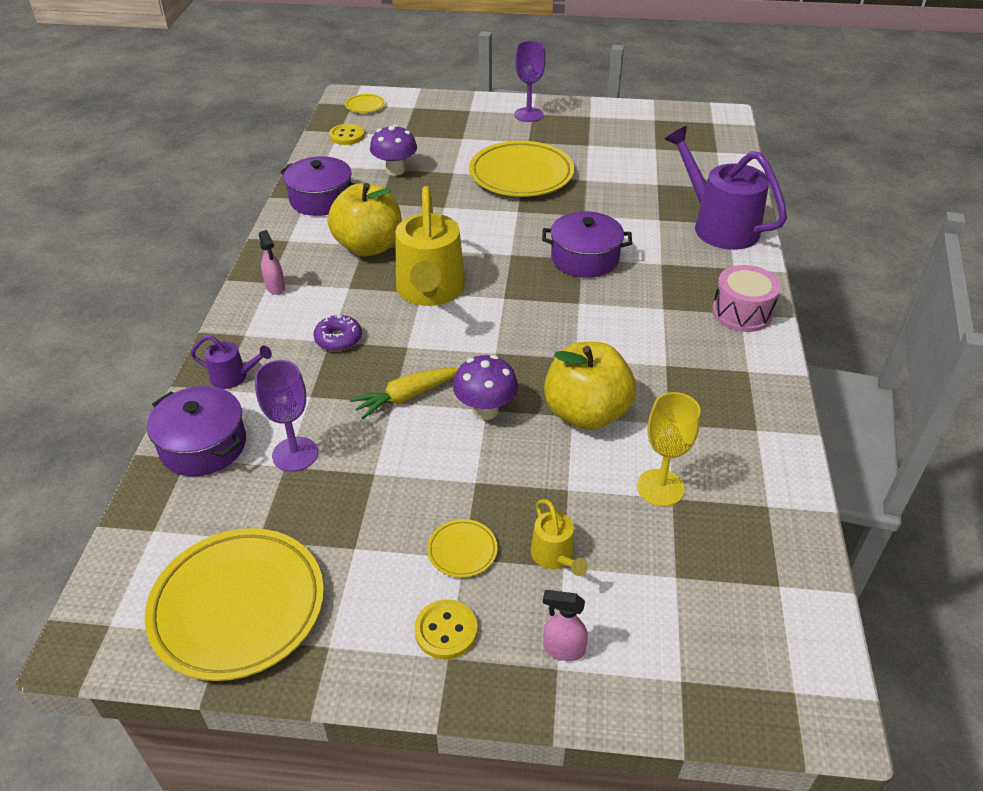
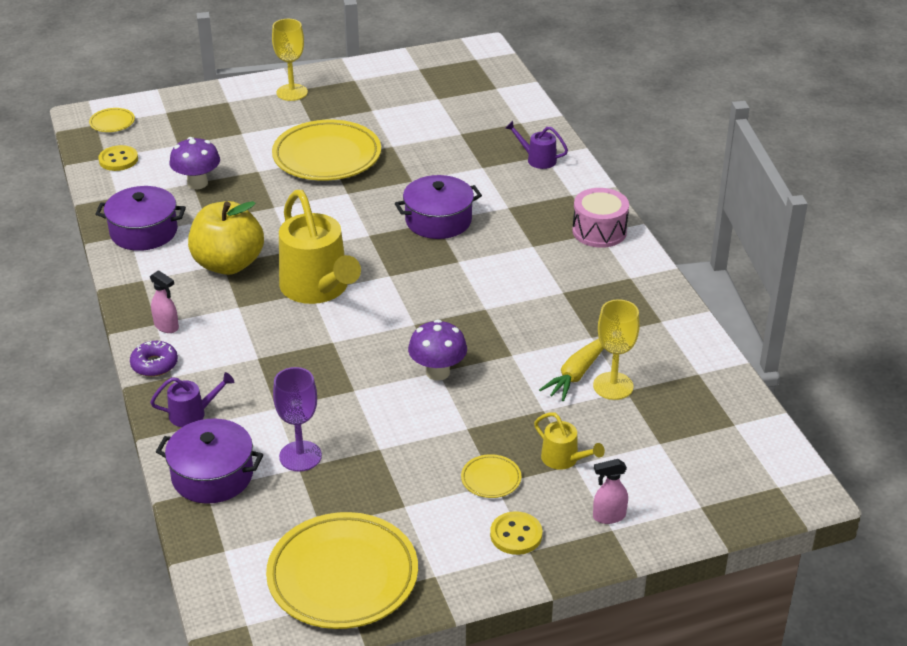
camera: 25 degrees left, 5 degrees down
purple donut [313,315,362,351] -> purple donut moved to [130,341,178,377]
yellow carrot [350,367,459,419] -> yellow carrot moved to [539,339,604,401]
purple goblet [514,41,546,122] -> yellow goblet [272,19,308,101]
yellow apple [544,342,636,430] -> none
purple watering can [664,126,787,250] -> purple watering can [505,121,568,169], size x0.46

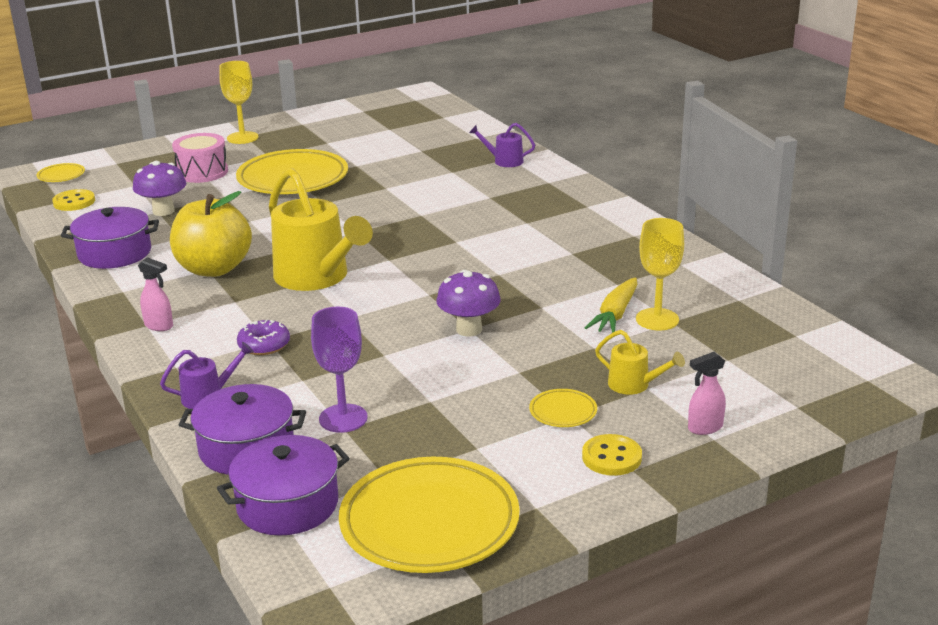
camera: 10 degrees left, 10 degrees down
purple donut [130,341,178,377] -> purple donut moved to [237,319,290,355]
purple pot [395,175,482,239] -> purple pot moved to [217,435,350,536]
pink drum [572,188,629,248] -> pink drum moved to [172,133,228,183]

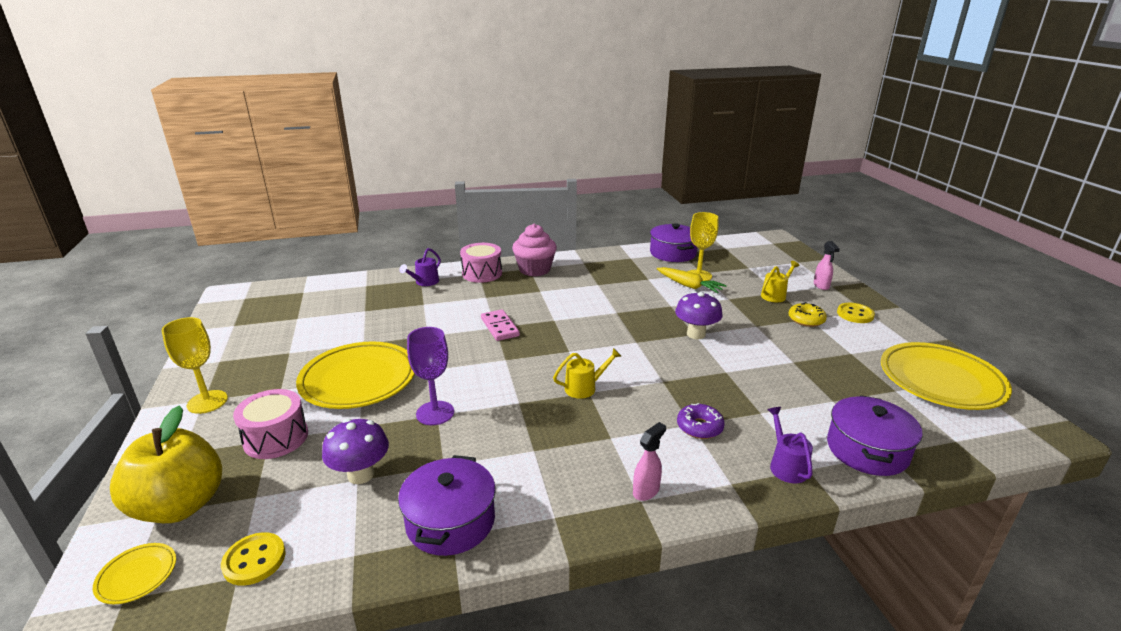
camera: 75 degrees left, 0 degrees up
yellow apple [170,191,252,277] -> yellow apple moved to [110,406,222,523]
purple pot [217,435,350,536] -> purple pot moved to [650,223,698,262]
yellow watering can [269,168,373,291] -> yellow watering can [553,348,621,399], size x0.46
purple goblet [311,307,368,433] -> purple goblet moved to [407,327,454,425]
yellow plate [529,389,597,427] -> yellow donut [788,302,827,327]
none -> pink drum [460,243,502,283]
none -> pink domino [481,309,520,341]
none -> pink cupcake [512,224,557,276]

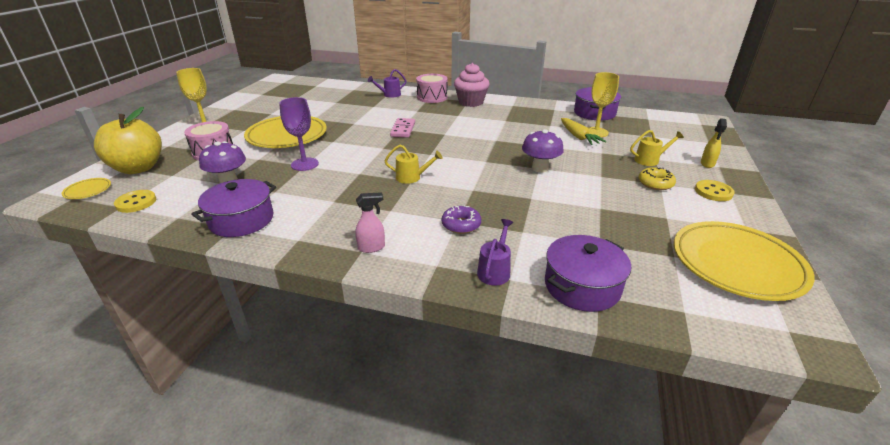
camera: 30 degrees right, 5 degrees up
pink spray bottle [814,241,840,290] -> yellow spray bottle [701,118,727,168]

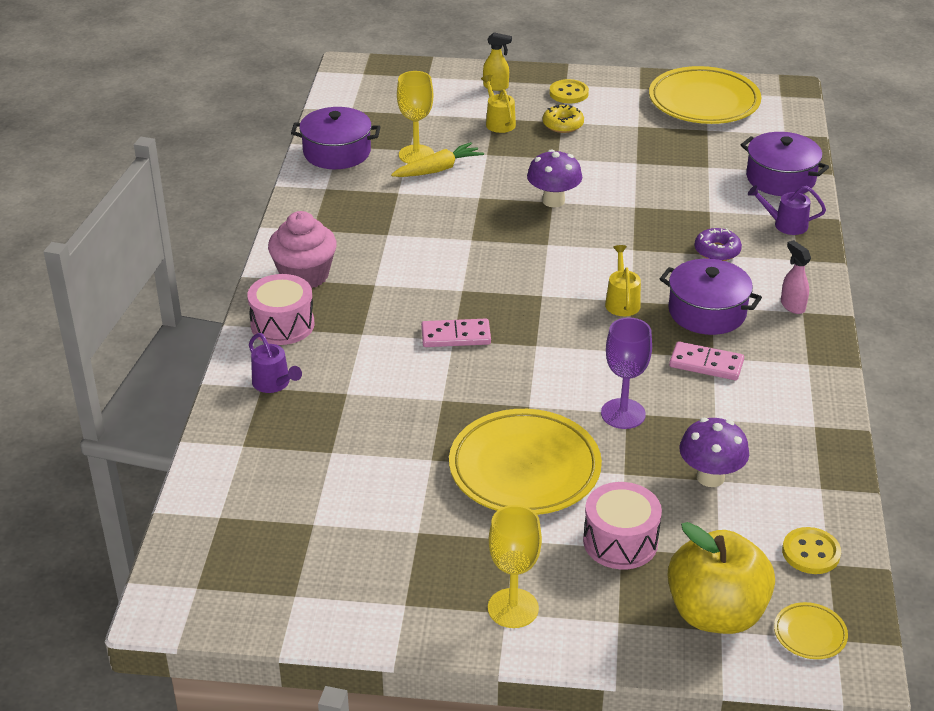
camera: 100 degrees left, 5 degrees up
purple pot [191,179,276,237] -> purple pot moved to [660,259,762,335]
none -> pink domino [669,341,744,380]

